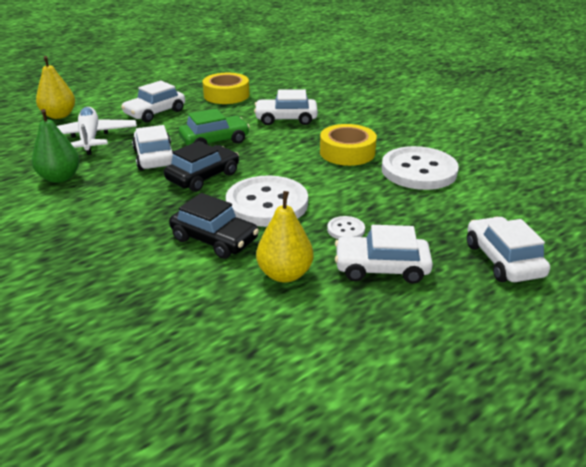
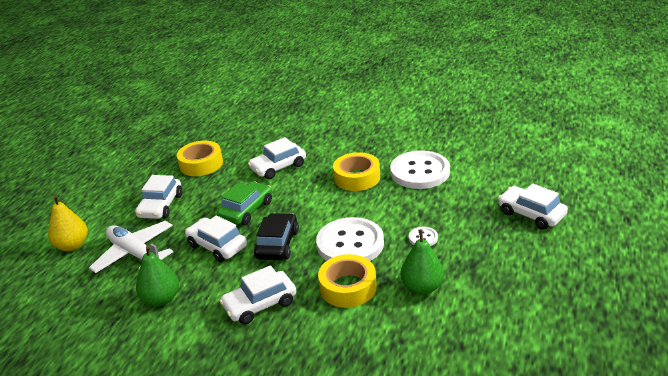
camera: 30 degrees left, 0 degrees up
black car [169,193,259,259] -> yellow tape [318,254,377,308]
yellow pear [256,191,314,283] -> green pear [400,229,444,295]
white car [335,225,433,284] -> white car moved to [220,265,296,324]

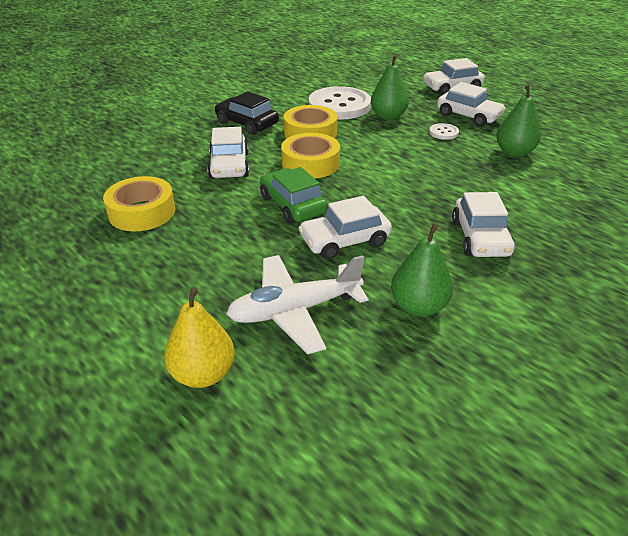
camera: 65 degrees left, 5 degrees up
white car [135,175,182,219] -> white car moved to [437,82,506,127]
black car [254,213,299,260] -> black car moved to [215,91,279,135]
white button [316,217,384,261] -> none
yellow tape [318,254,377,308] -> yellow tape moved to [281,133,340,179]
none -> green pear [371,54,409,120]

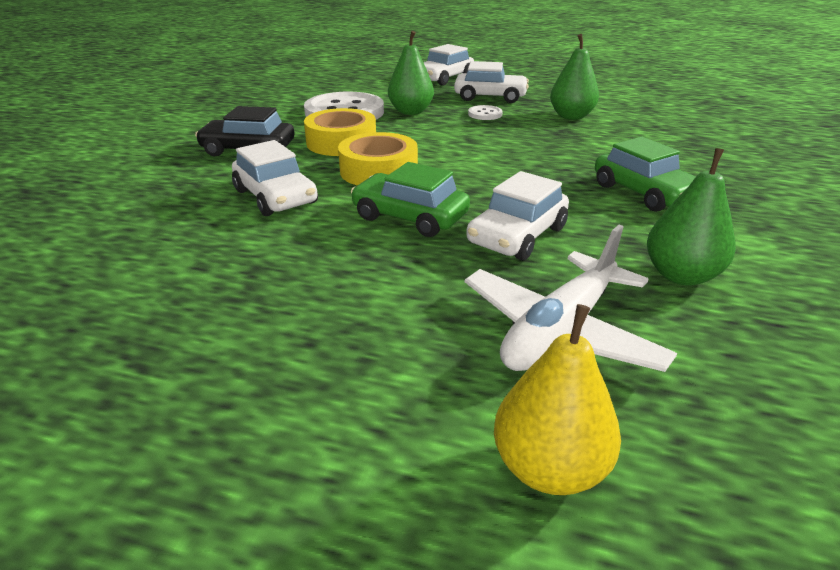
camera: 30 degrees left, 5 degrees down
yellow tape [103,176,175,231] -> none
white car [452,192,515,257] -> green car [595,137,696,212]

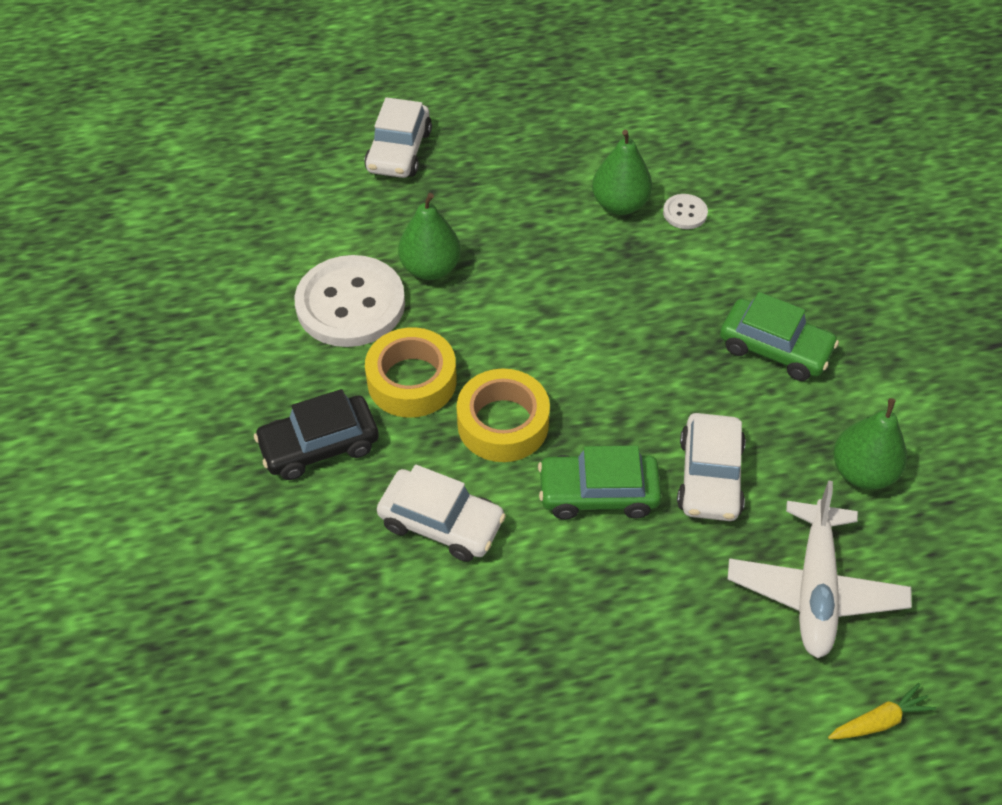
camera: 30 degrees left, 20 degrees up
white car [454,61,529,103] -> none
white button [468,105,503,120] -> white button moved to [663,194,708,229]
yellow pear [494,304,621,495] -> yellow carrot [828,683,936,739]

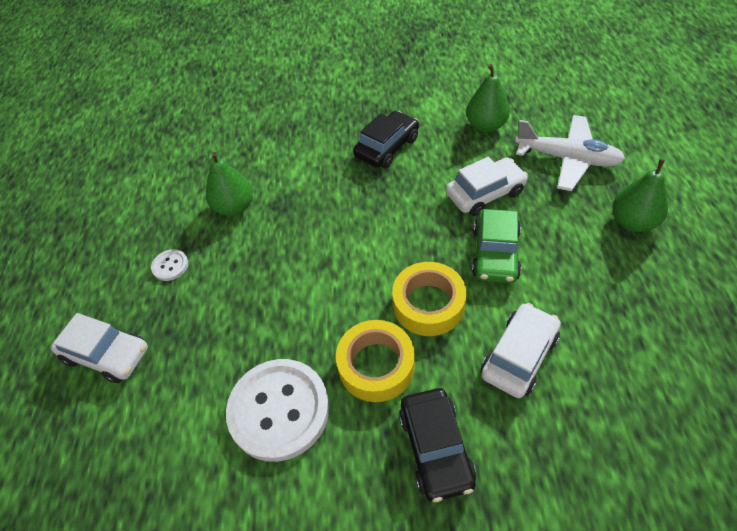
camera: 75 degrees left, 0 degrees up
green pear [398,193,461,280] -> green pear moved to [613,159,668,232]
white button [663,194,708,229] -> white button moved to [151,249,188,281]
white car [677,413,746,521] -> white car turned 45 degrees counterclockwise [446,157,528,216]
green car [720,292,839,381] -> black car [353,111,419,168]
yellow carrot [828,683,936,739] -> none

